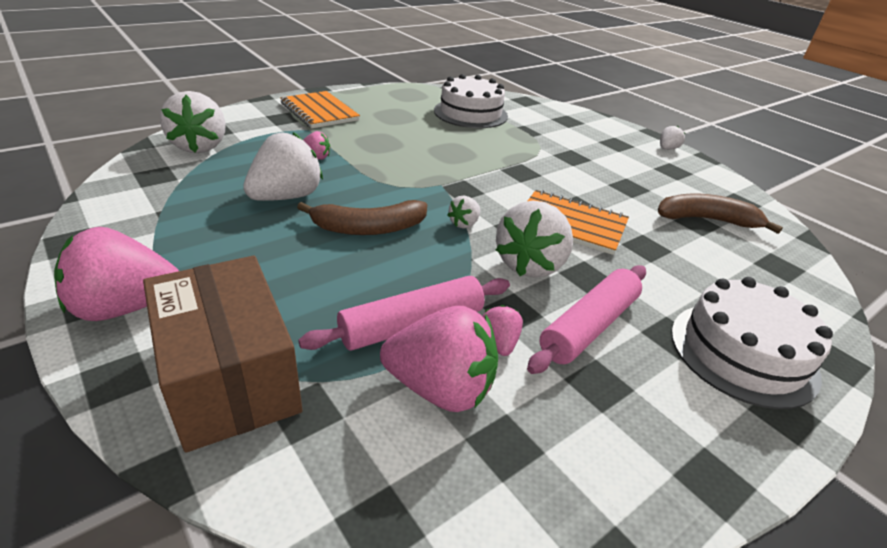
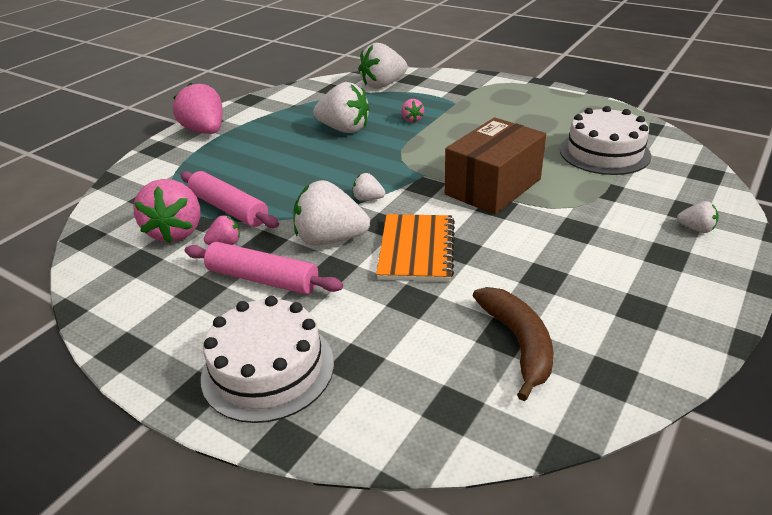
camera: 75 degrees right, 0 degrees up
brown box [143,256,302,453] -> brown box moved to [445,117,546,215]
orange notebook [280,91,360,128] -> none
brown banana [297,200,427,235] -> none
white strawberry [660,126,686,150] -> white strawberry moved to [677,201,719,233]

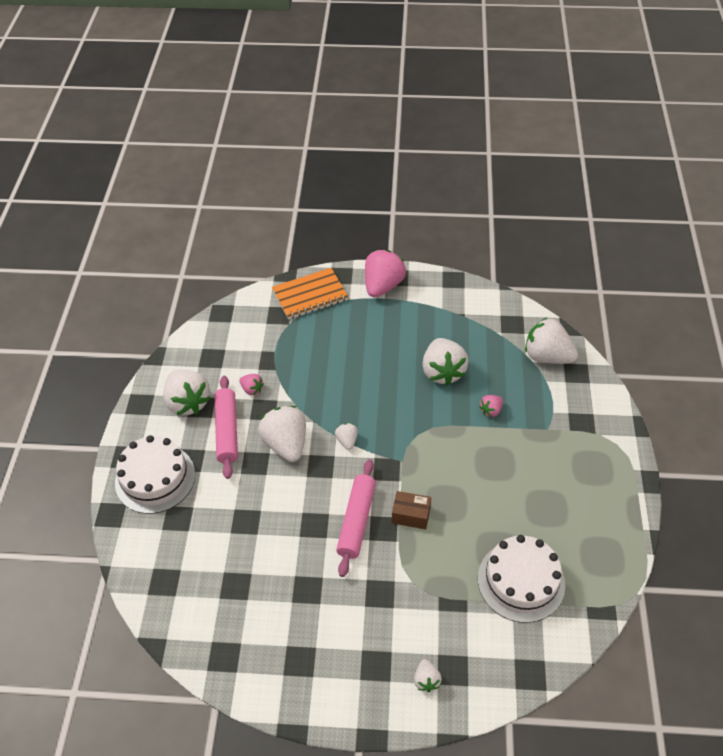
camera: 60 degrees right, 15 degrees up
pink strawberry [133,179,200,243] -> none
pink rolling pin [181,171,279,228] -> pink rolling pin moved to [336,459,376,577]
orange notebook [376,214,455,281] -> orange notebook moved to [272,268,348,320]
brown box [445,117,546,215] -> brown box [392,491,431,529], size x0.48
brown banana [473,287,554,401] -> none
none -> white strawberry [163,370,211,416]

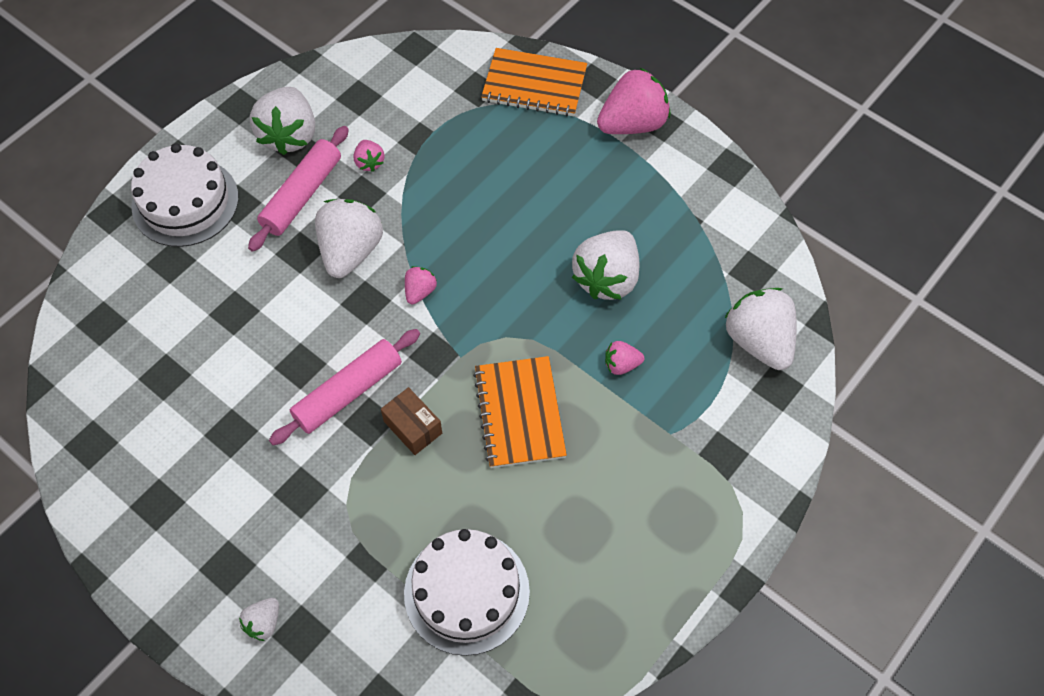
camera: 35 degrees right, 10 degrees up
white strawberry [335,423,358,450] -> pink strawberry [405,266,437,304]
none -> orange notebook [473,356,567,468]

